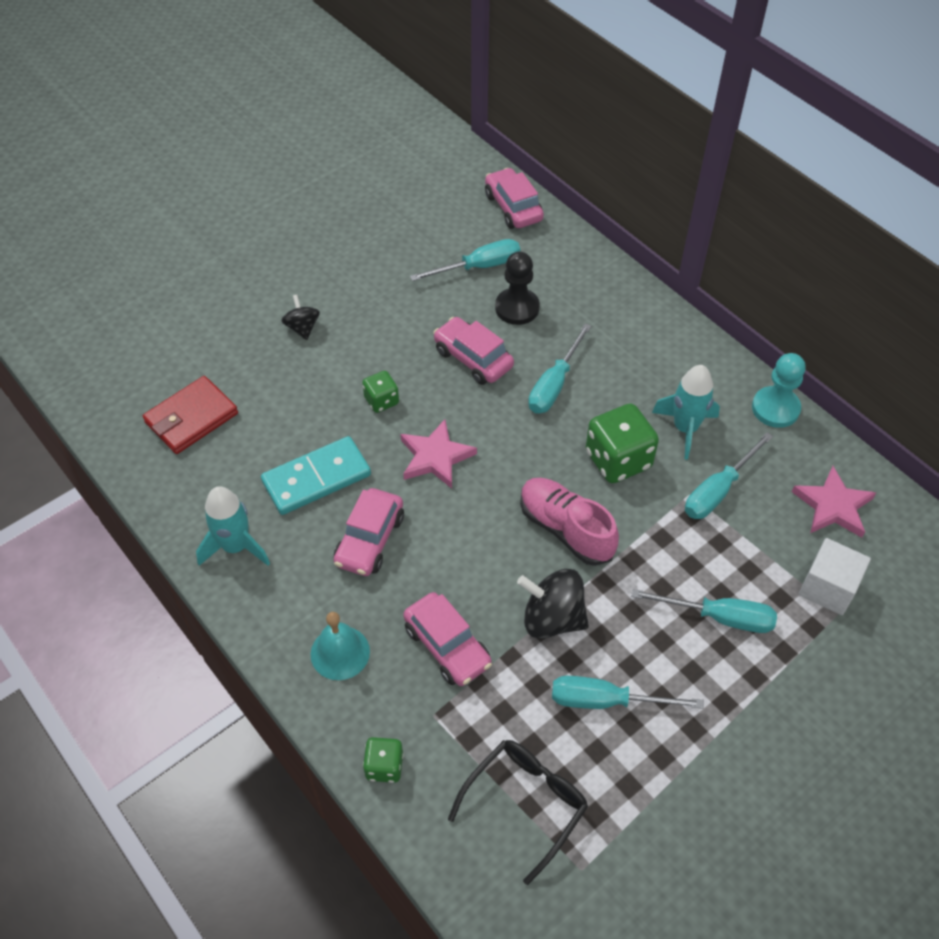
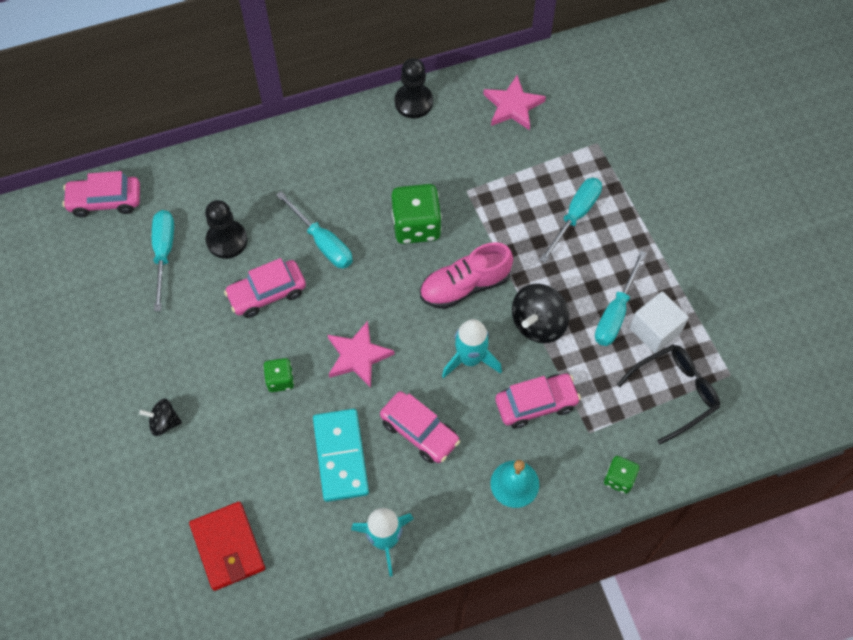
camera: 70 degrees left, 10 degrees up
black glasses [448,740,588,885] -> black glasses turned 90 degrees clockwise [617,345,720,444]
turquoise rocket [652,365,720,460] -> turquoise rocket moved to [442,319,502,378]
turquoise screwdriver [685,432,773,519] -> none
turquoise pawn [752,353,806,428] -> black pawn [394,58,433,118]
white cube [799,538,871,615] -> white cube moved to [630,291,689,353]

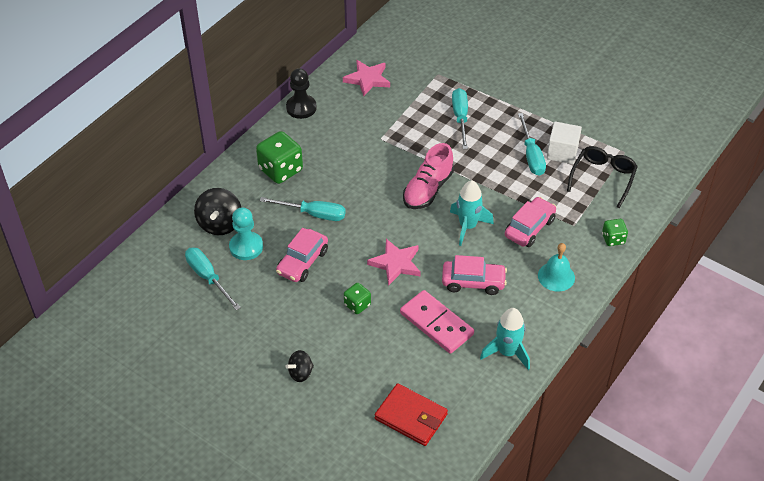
camera: 35 degrees left, 15 degrees down
pink car [62,171,140,217] -> none
black pawn [205,200,248,259] -> turquoise pawn [229,207,263,260]
turquoise domino [313,409,369,502] -> pink domino [400,290,474,354]
green dice [391,184,442,244] -> green dice moved to [256,131,303,184]
black spinning top [512,284,569,343] -> black spinning top moved to [194,188,241,235]

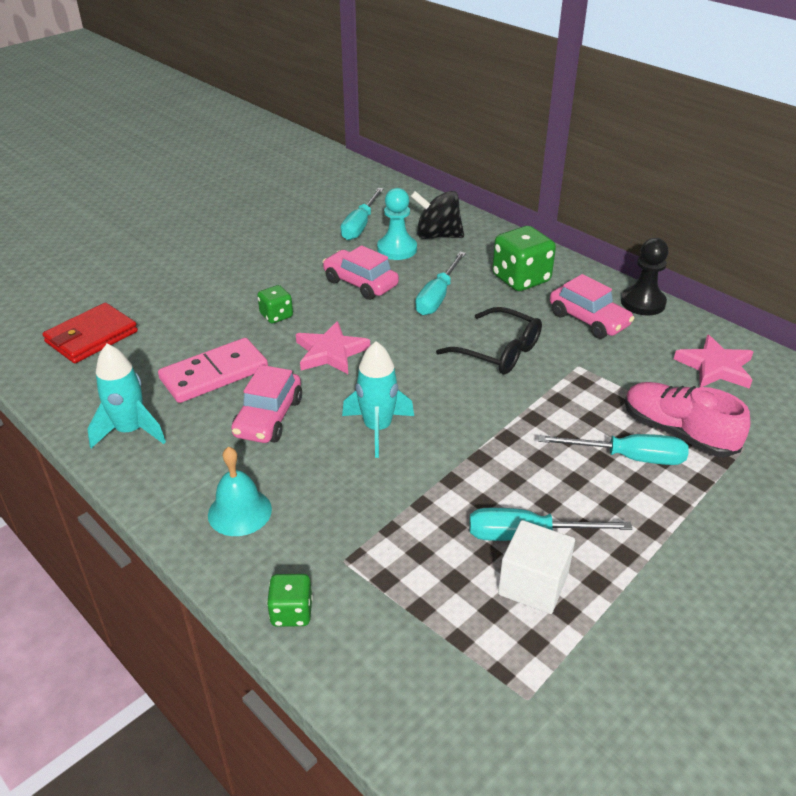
camera: 100 degrees right, 10 degrees down
turquoise screwdriver [185,247,241,311] -> turquoise screwdriver turned 135 degrees clockwise [341,188,384,240]
black spinning top [285,350,314,382] -> none
pink shoe [403,143,454,209] -> pink shoe moved to [625,382,750,457]
pink car [505,197,556,247] -> pink car moved to [550,274,635,339]
black glasses [567,146,638,208] -> black glasses moved to [436,307,542,375]

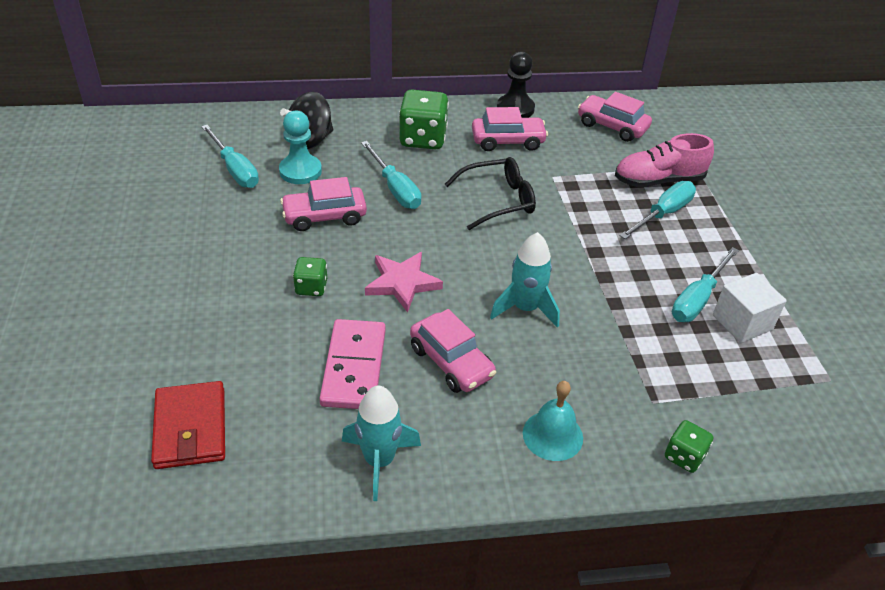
camera: 55 degrees left, 5 degrees up
pink star [674,335,754,389] -> pink car [578,92,652,142]

